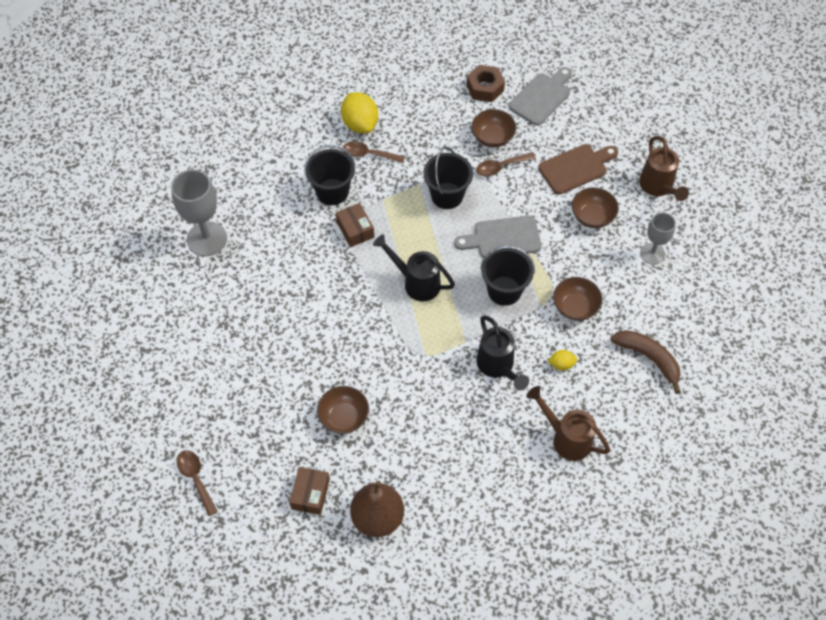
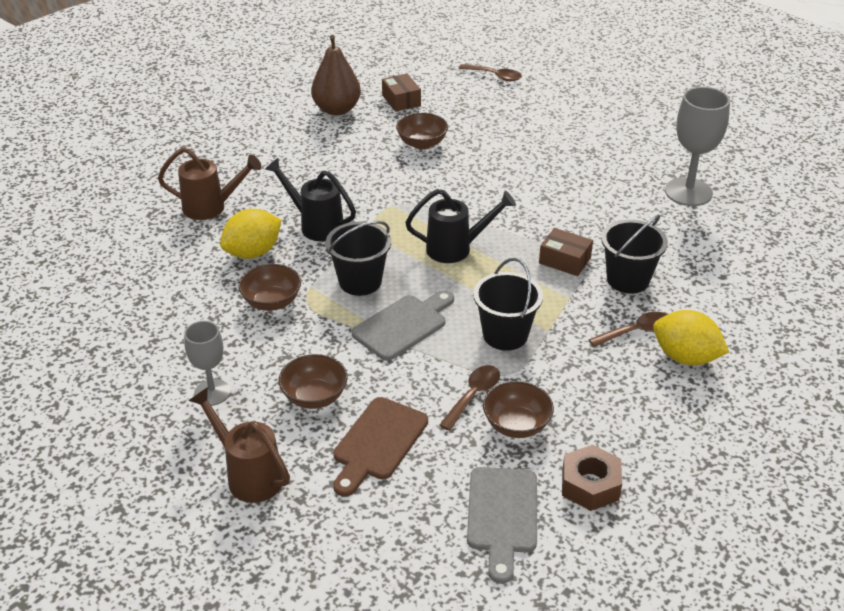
camera: 145 degrees right, 20 degrees down
yellow lemon [548,350,577,371] -> yellow lemon [220,209,281,259], size x2.00
brown banana [611,330,681,394] -> none

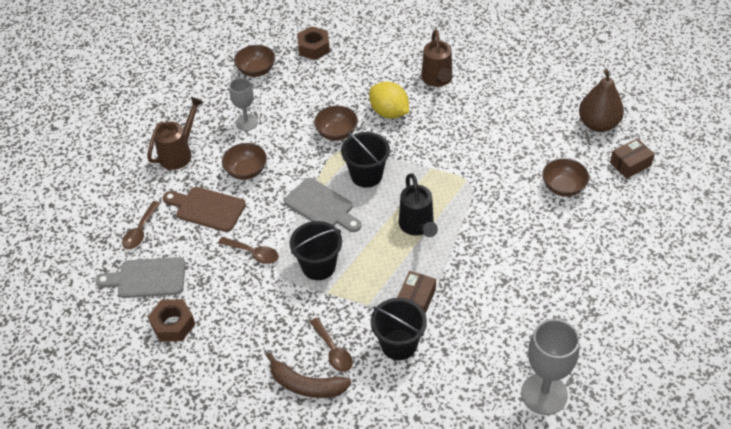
camera: 85 degrees right, 10 degrees up
black watering can [265,158,356,241] -> none
brown spoon [459,64,522,81] -> brown spoon moved to [122,201,161,249]
brown bowl [483,381,554,438] -> brown bowl moved to [234,45,275,77]
yellow lemon [653,310,729,365] -> brown banana [266,352,351,398]
none -> brown nut [297,26,330,60]

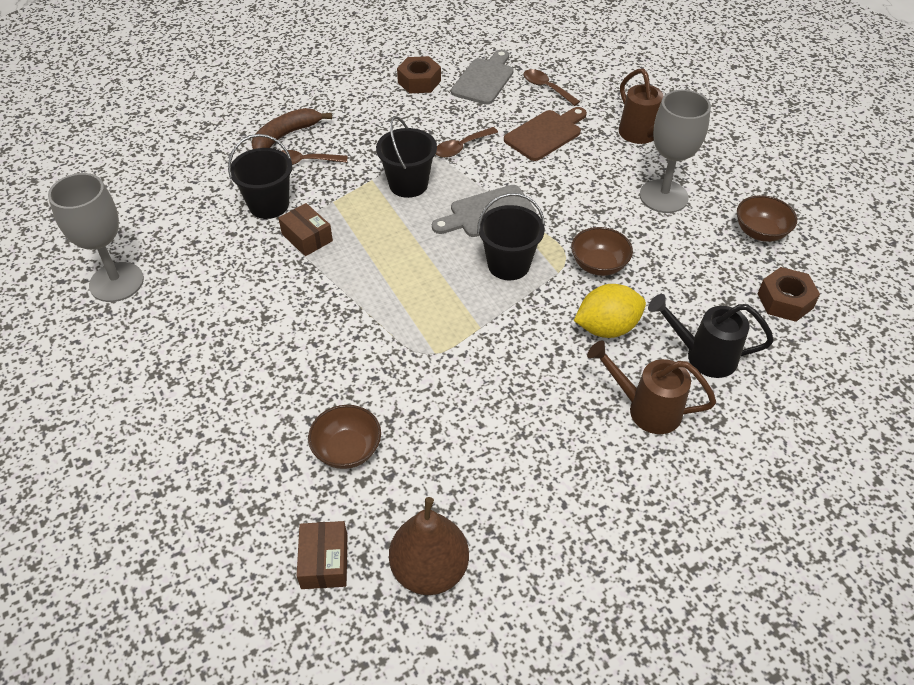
camera: 115 degrees right, 0 degrees up
brown bowl [222,143,267,180] -> none
grey goblet [229,78,258,131] -> grey goblet [640,90,711,213], size x1.62
black watering can [399,173,438,237] -> black watering can moved to [648,294,774,378]

